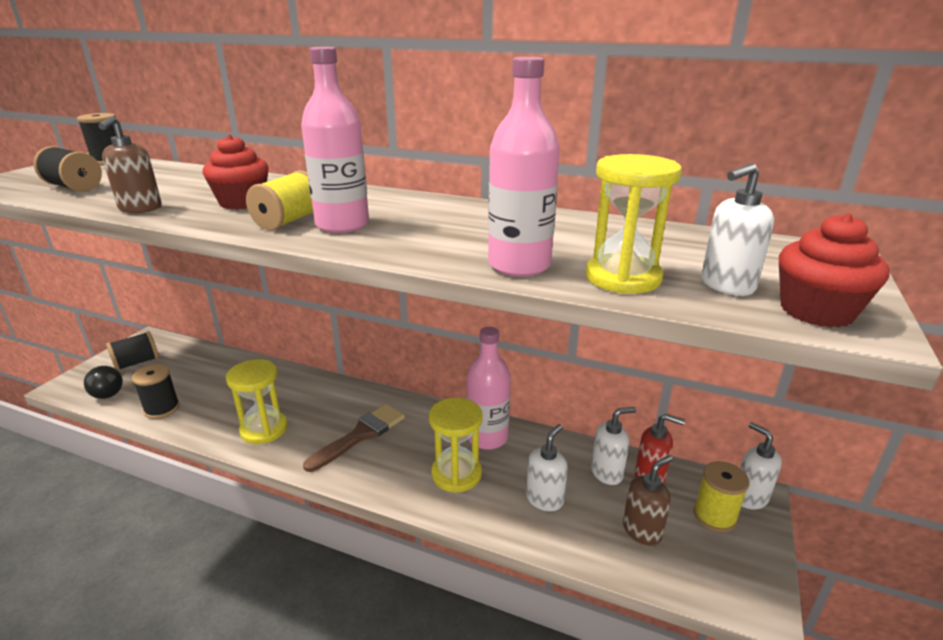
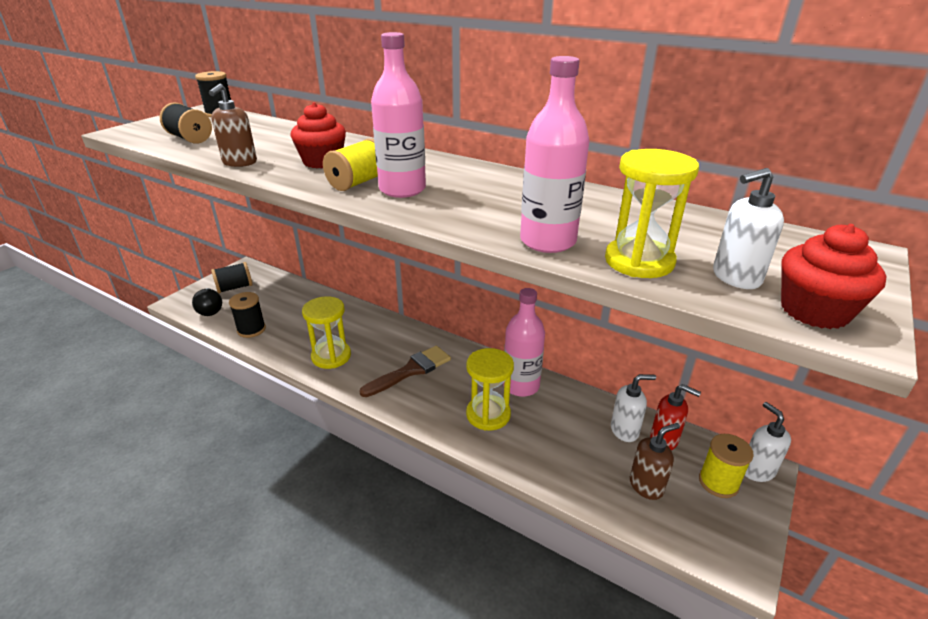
camera: 10 degrees right, 5 degrees up
white soap dispenser [526,424,568,511] -> none

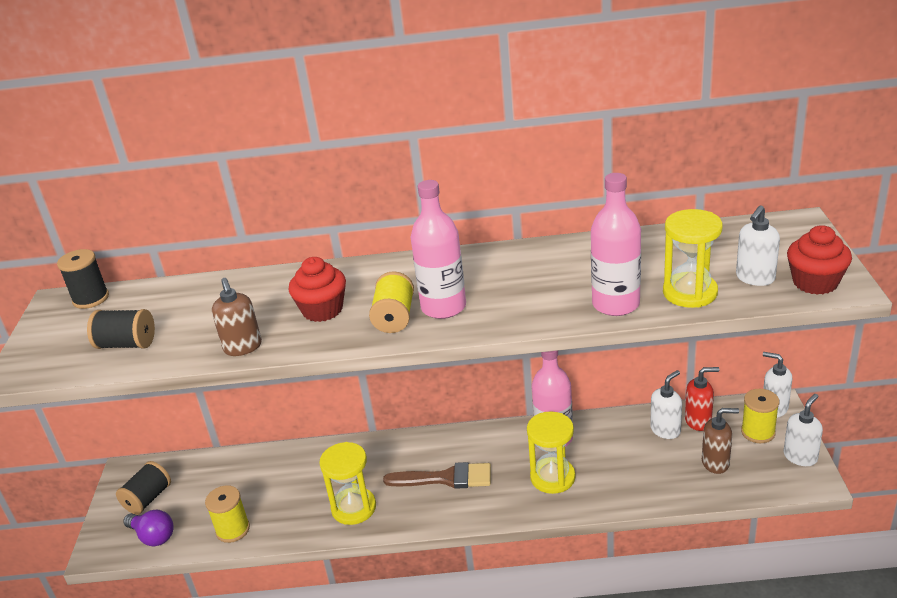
camera: 30 degrees left, 0 degrees up
black light bulb [192,288,222,316] -> purple light bulb [123,510,173,546]
black spool [229,292,266,338] -> yellow spool [205,485,250,543]
brown brush [360,346,451,397] -> brown brush turned 75 degrees clockwise [383,462,491,489]
brown soap dispenser [630,423,680,500] -> brown soap dispenser turned 60 degrees clockwise [702,408,739,474]
none -> white soap dispenser [784,394,823,466]

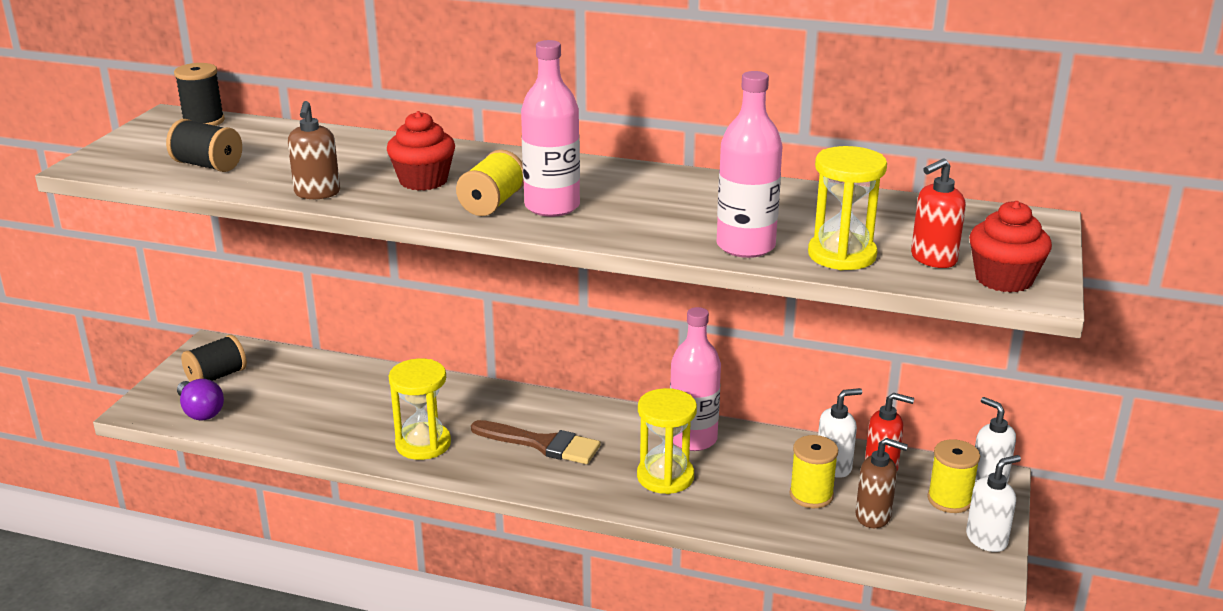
camera: 15 degrees right, 5 degrees down
yellow spool [205,485,250,543] -> yellow spool moved to [790,435,838,508]
white soap dispenser [736,205,780,286] -> red soap dispenser [911,158,966,268]

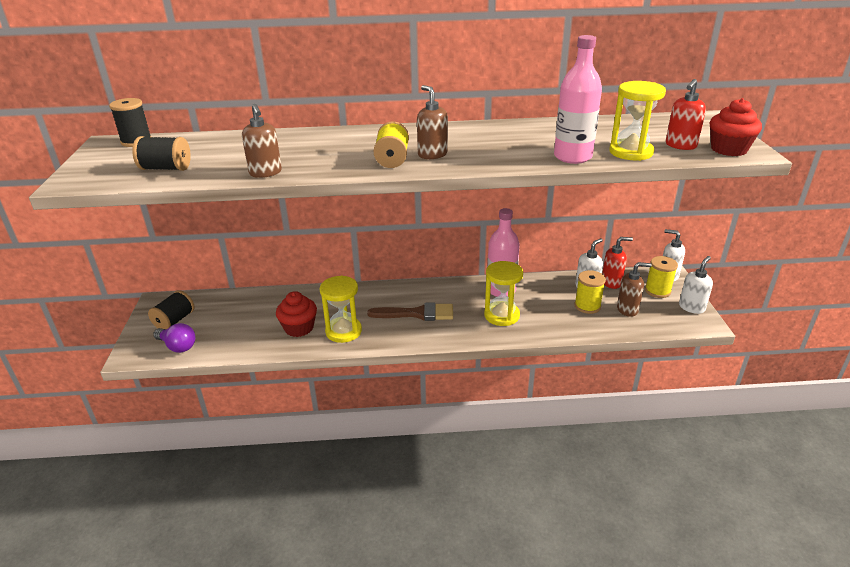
camera: 20 degrees left, 5 degrees up
red cupcake [387,111,455,191] -> red cupcake moved to [276,291,317,337]
pink bottle [521,40,580,217] -> brown soap dispenser [417,85,448,159]

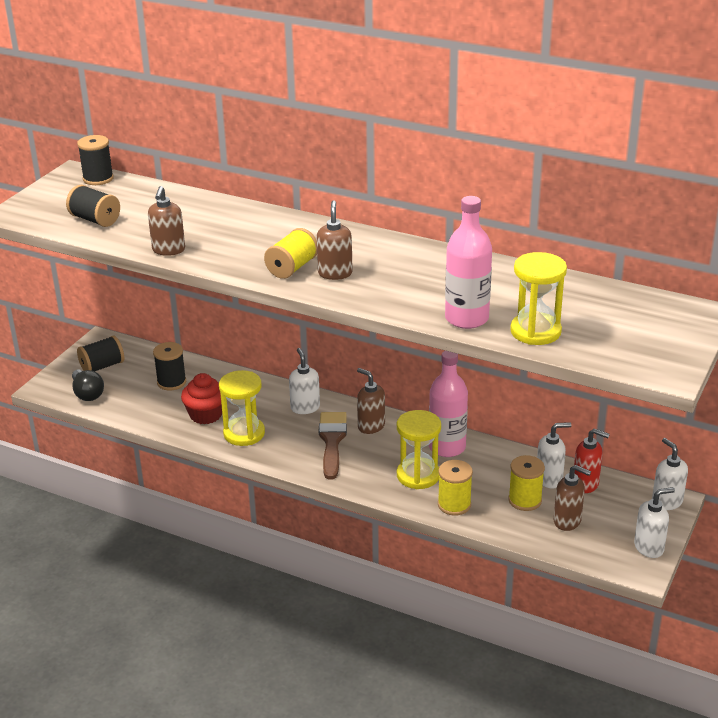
camera: 30 degrees right, 0 degrees up
purple light bulb [153,323,195,353] -> black light bulb [72,369,104,401]
brown brush [367,302,453,321] -> brown brush turned 120 degrees counterclockwise [319,412,347,479]
yellow spool [645,256,678,298] -> yellow spool moved to [438,460,473,516]
red soap dispenser [666,79,706,150] -> none
red cupcake [710,98,762,156] -> none
none -> black spool [153,342,186,391]
none -> white soap dispenser [289,348,320,414]
none -> brown soap dispenser [357,368,385,434]

